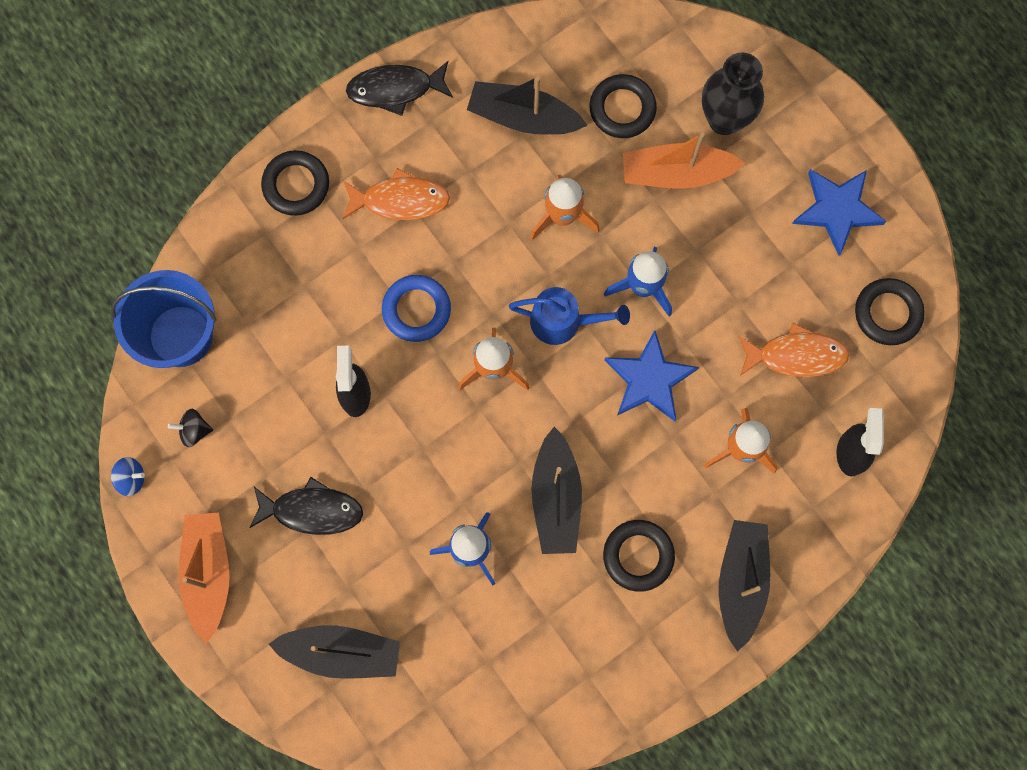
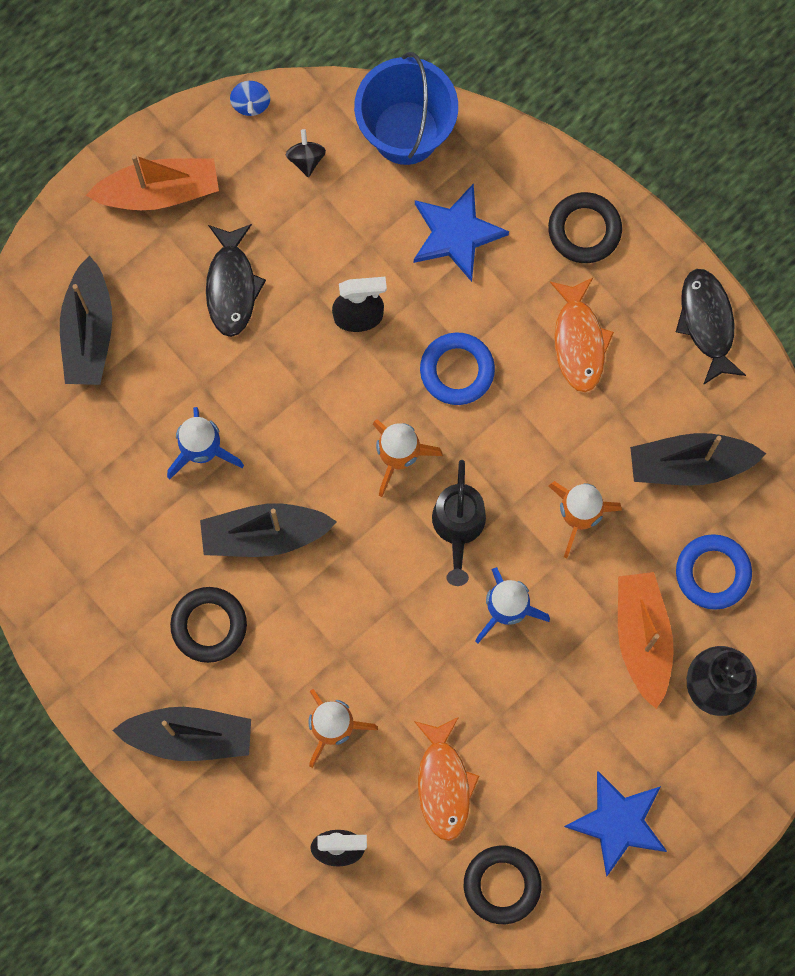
camera: 85 degrees right, 0 degrees up
black boat [467,77,588,134] -> black boat turned 105 degrees counterclockwise [630,433,766,486]
blue watering can [508,287,630,345] -> black watering can [432,460,486,586]
black ring [589,74,657,138] -> blue ring [676,534,752,610]
blue star [604,330,699,421] -> blue star moved to [414,183,509,282]

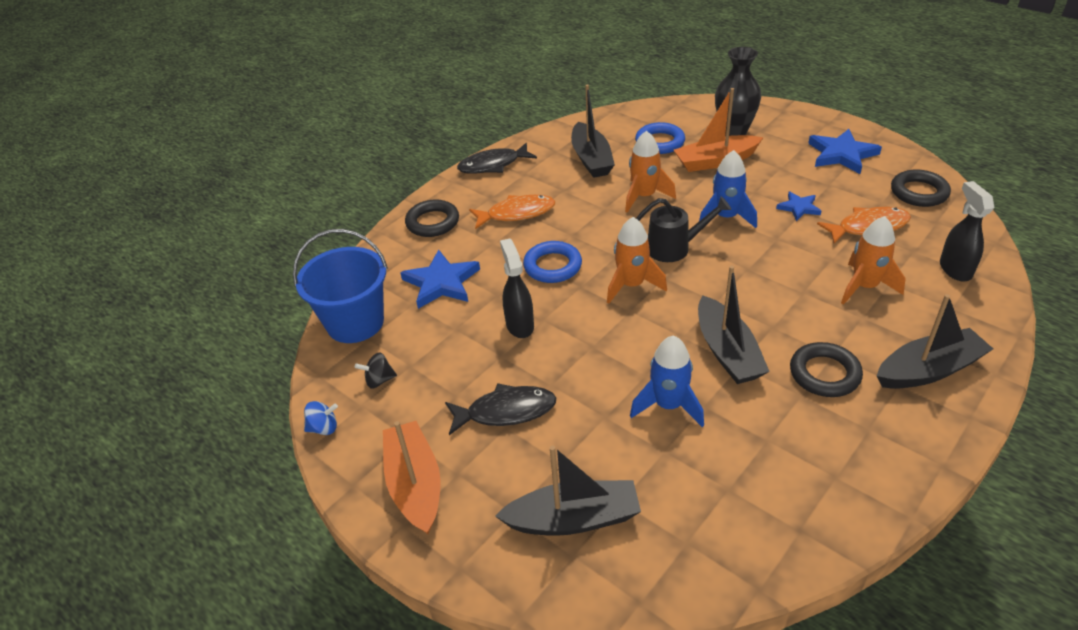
camera: 95 degrees left, 35 degrees down
black boat [112,707,251,761] -> black boat turned 75 degrees clockwise [877,294,993,389]
none -> blue star [776,191,821,221]

